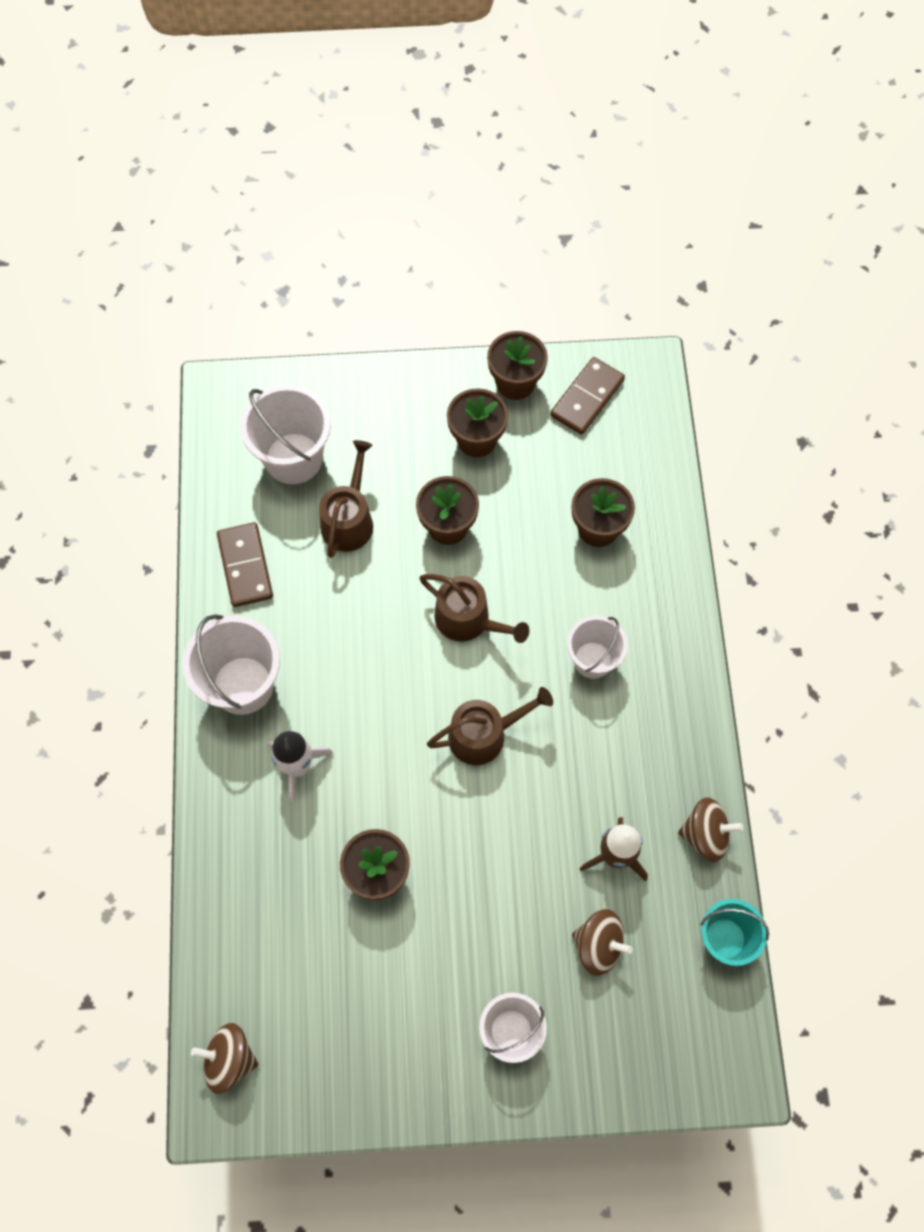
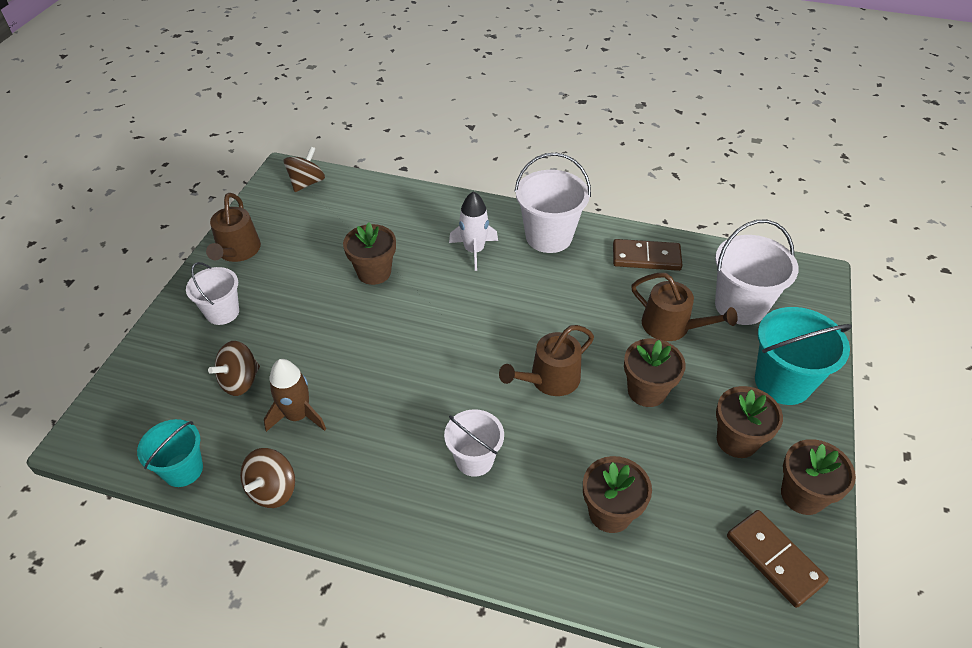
camera: 110 degrees right, 20 degrees down
brown watering can [427,687,553,765] -> brown watering can moved to [206,193,261,262]
none -> turquoise bucket [755,307,852,405]

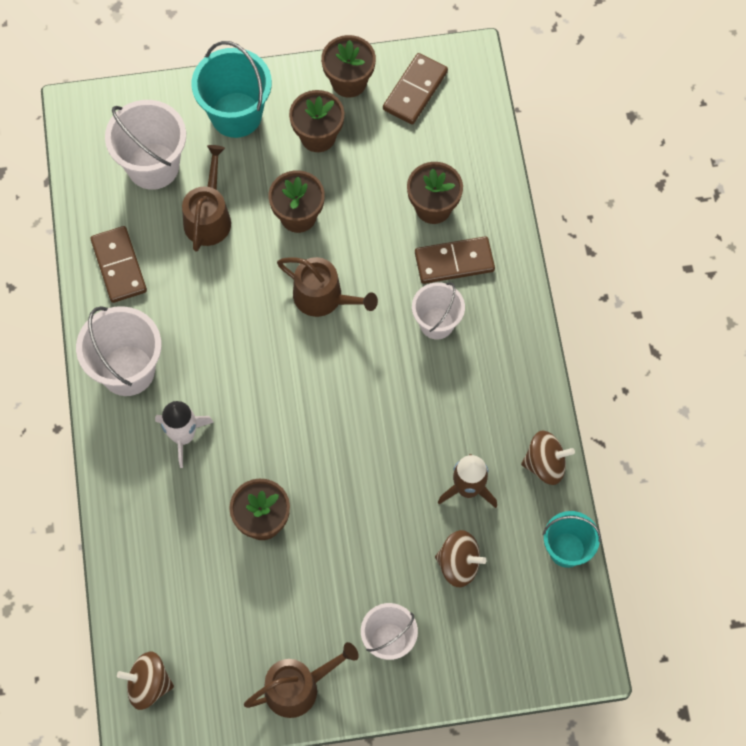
camera: 115 degrees left, 20 degrees up
none -> brown domino [415,236,495,284]

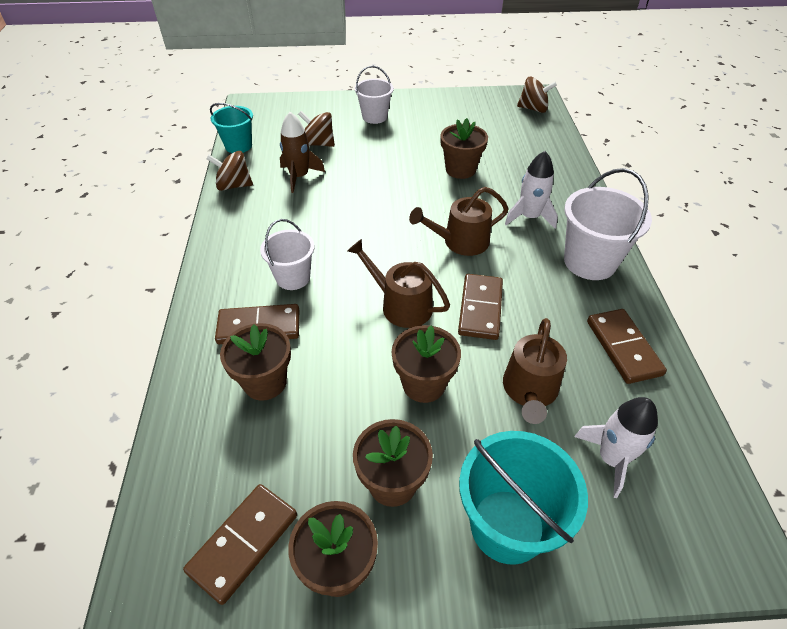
camera: 175 degrees left, 20 degrees down
white bucket [105,100,186,190] -> white rocket [574,397,658,498]
brown watering can [244,642,359,718] -> brown watering can moved to [409,187,509,256]
none -> brown domino [458,274,503,340]

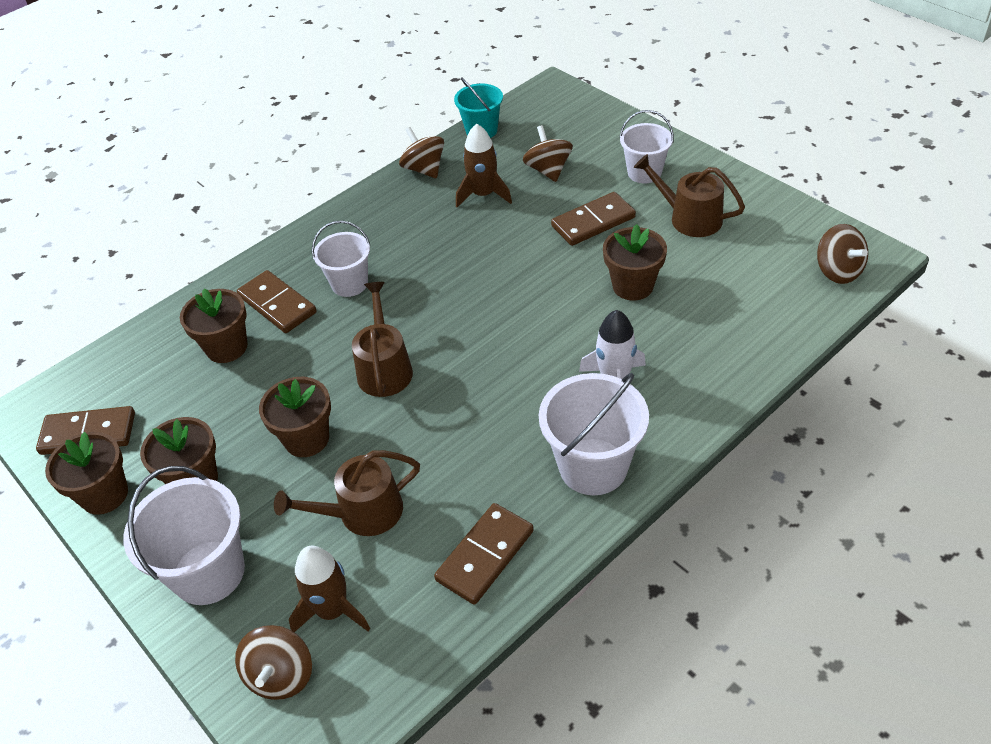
camera: 55 degrees right, 0 degrees up
brown watering can [409,187,509,256] -> brown watering can moved to [634,154,745,237]
brown domino [458,274,503,340] -> brown domino moved to [551,192,636,246]
turquoise bucket [459,431,588,565] -> white bucket [123,466,245,605]
white rocket [574,397,658,498] -> brown rocket [289,546,370,632]
none -> brown spinning top [235,625,312,700]

